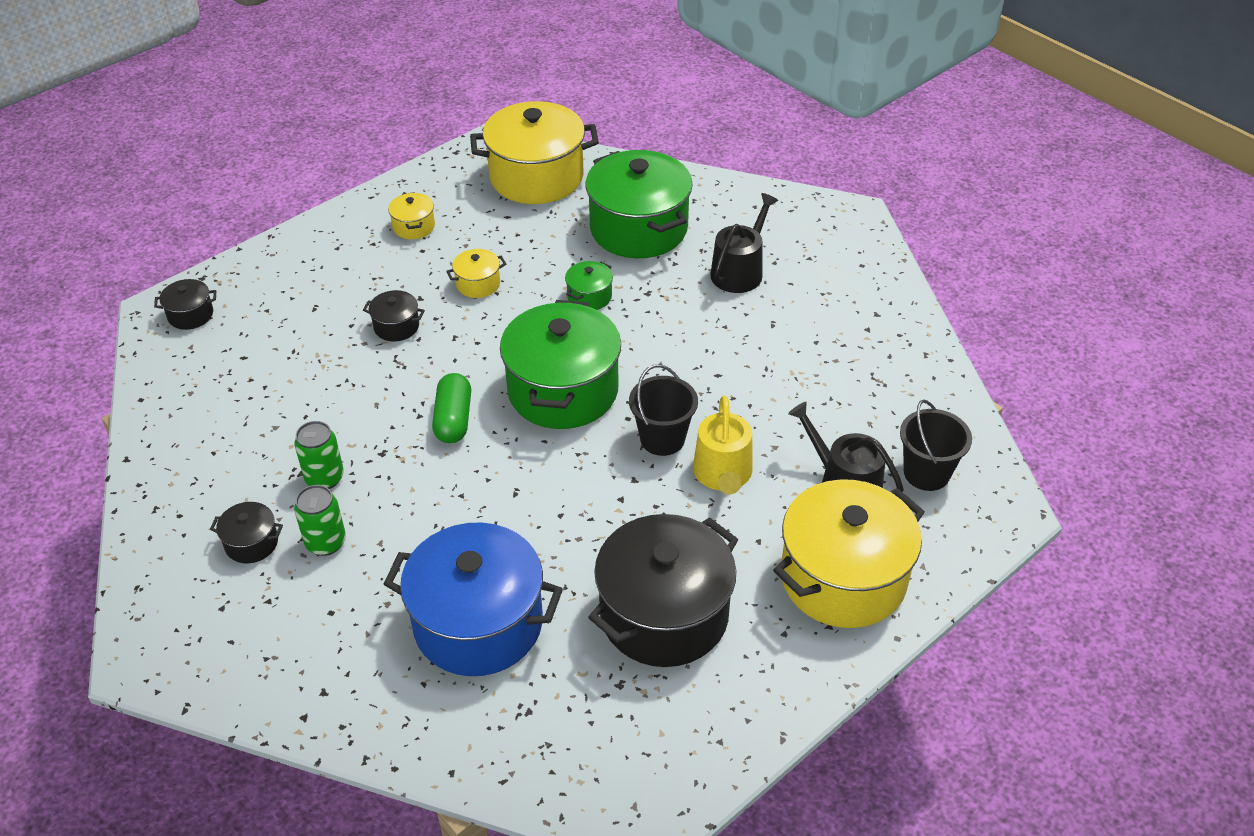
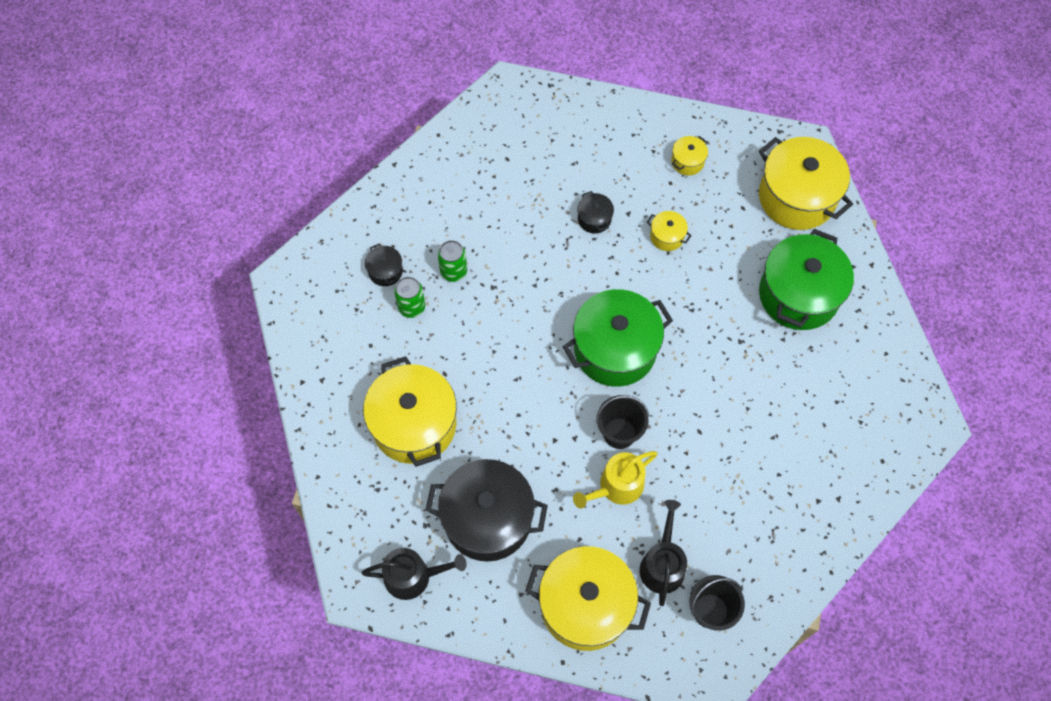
camera: 55 degrees right, 20 degrees up
black pot [154,279,216,330] -> none
blue pot [384,523,563,676] -> yellow pot [363,356,457,467]
green capsule [432,373,471,444] -> none
green pot [565,261,613,310] -> none
black watering can [710,193,779,293] -> black watering can moved to [361,548,467,600]

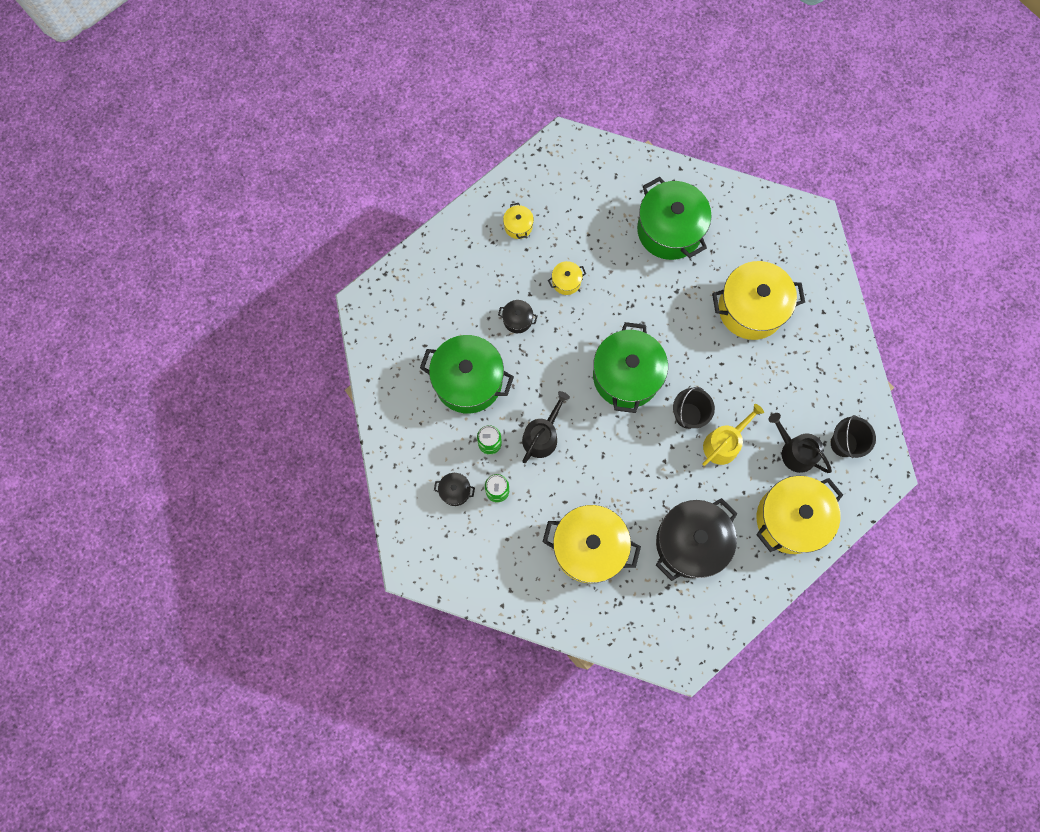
camera: 55 degrees left, 10 degrees up
black watering can [361,548,467,600] -> black watering can moved to [522,391,570,463]
yellow watering can [573,451,658,509] -> yellow watering can turned 135 degrees counterclockwise [703,404,764,466]
yellow pot [759,137,853,230] -> yellow pot moved to [712,261,805,340]
none -> green pot [420,335,514,414]

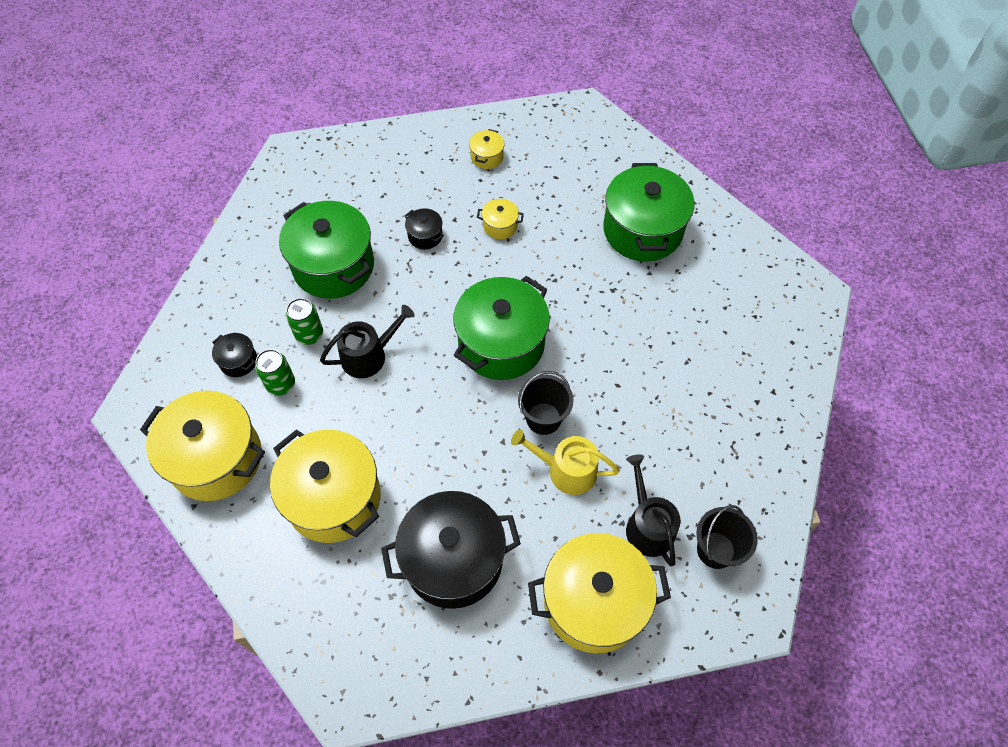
camera: 30 degrees right, 15 degrees down
yellow watering can [703,404,764,466] -> yellow watering can turned 150 degrees counterclockwise [511,429,620,495]
yellow pot [712,261,805,340] -> yellow pot moved to [140,390,265,501]

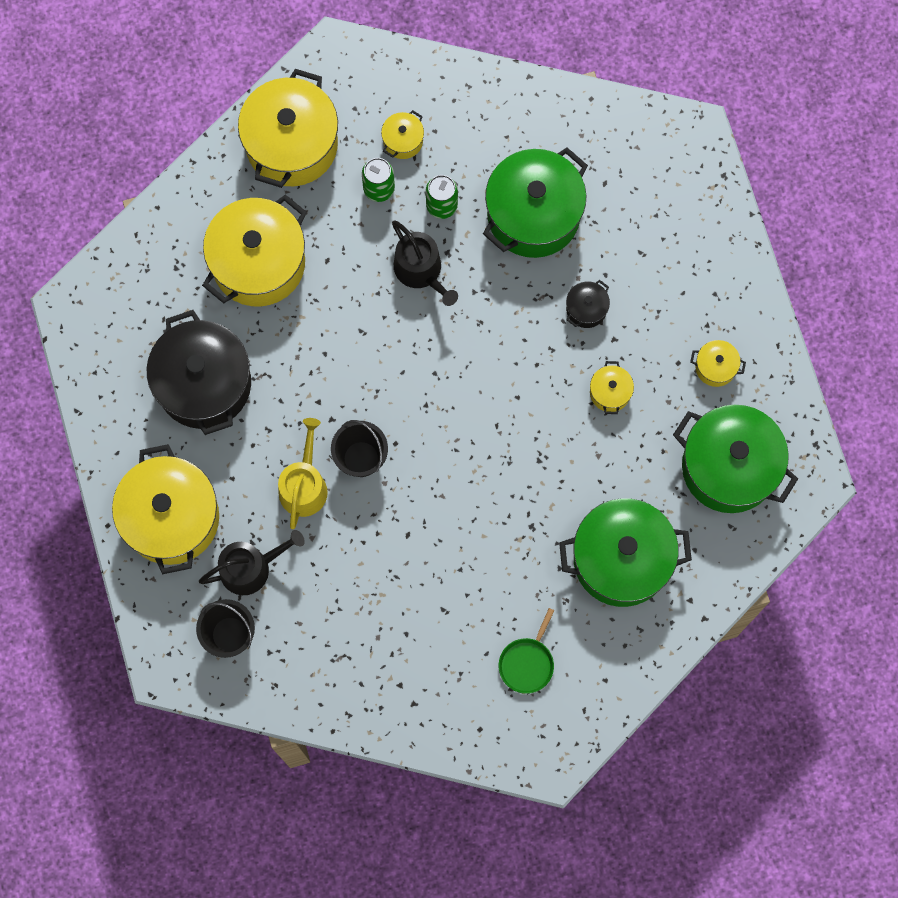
camera: 85 degrees right, 15 degrees up
black pot [212,333,257,377] -> yellow pot [381,110,424,159]
green pot [453,276,550,380] -> green pot moved to [673,405,798,513]
none -> green pan [499,608,555,694]

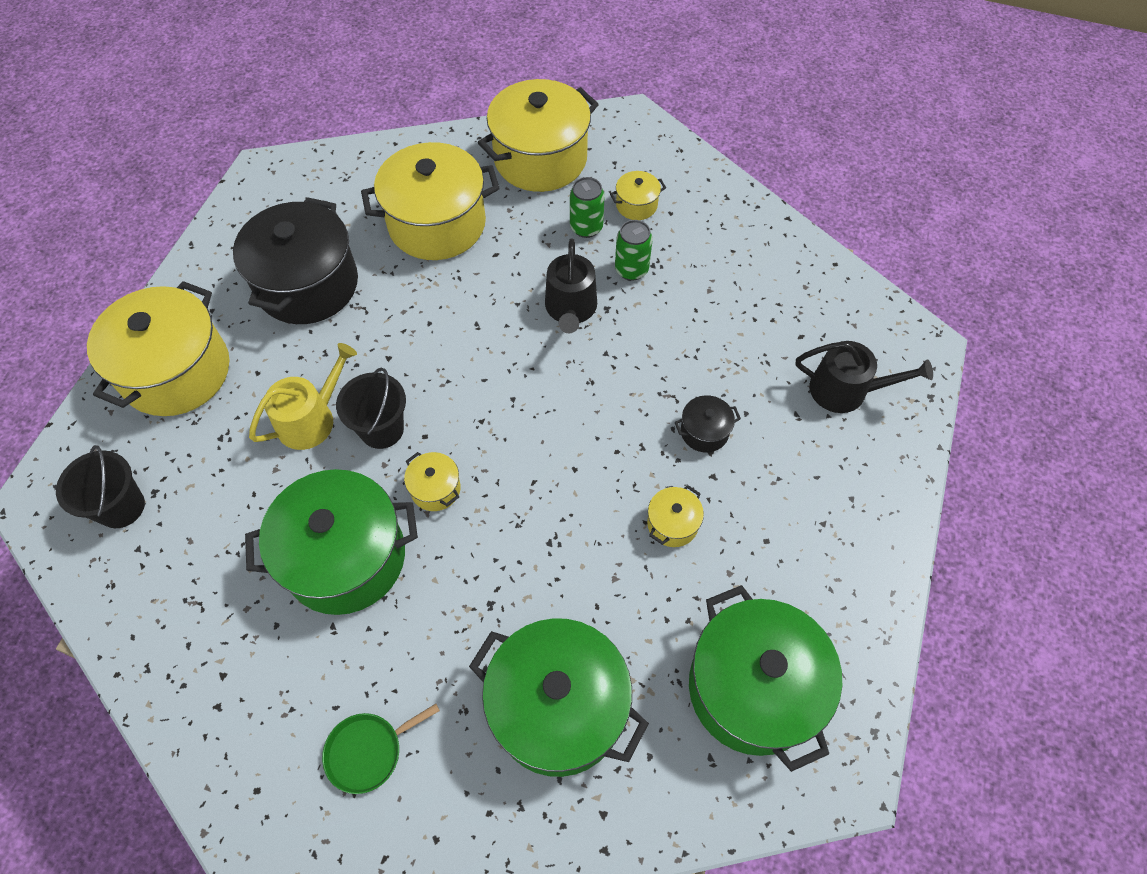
camera: 35 degrees right, 15 degrees down
black watering can [199,530,305,595] -> black watering can moved to [796,341,933,413]
green pot [483,148,588,258] -> green pot moved to [245,469,418,615]
yellow pot [690,340,746,387] -> yellow pot moved to [404,452,461,511]

